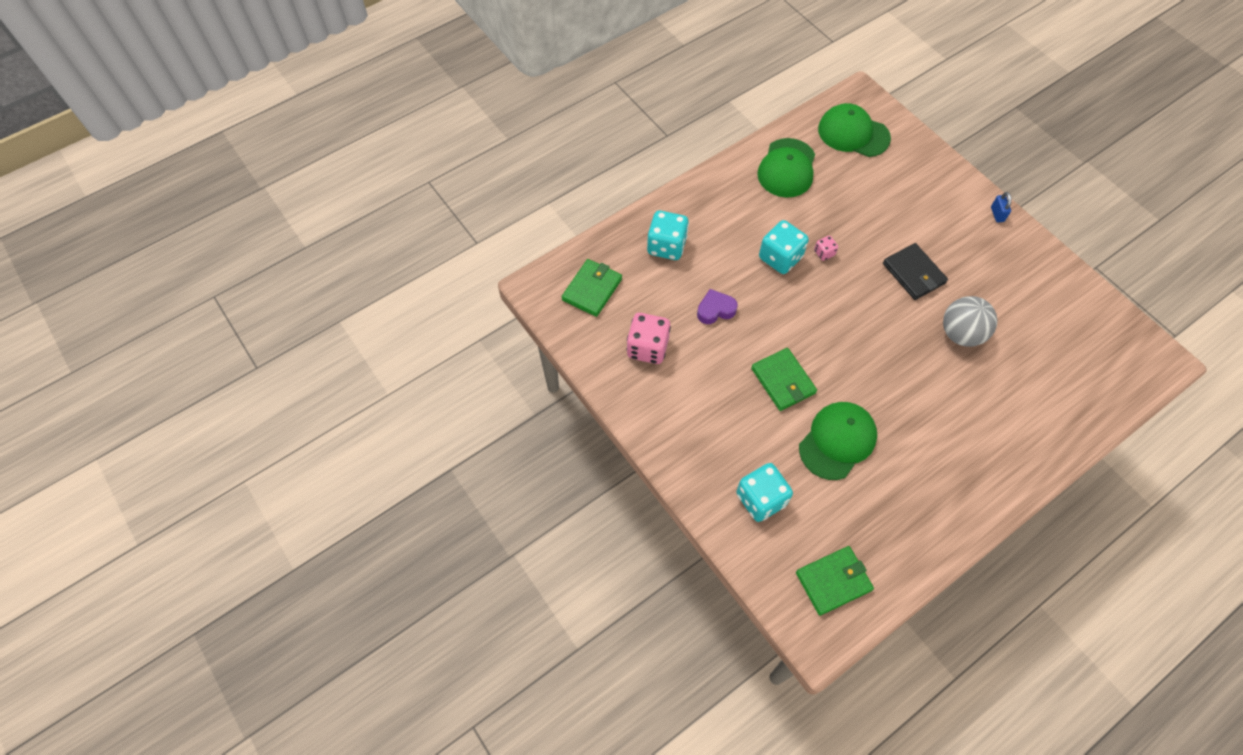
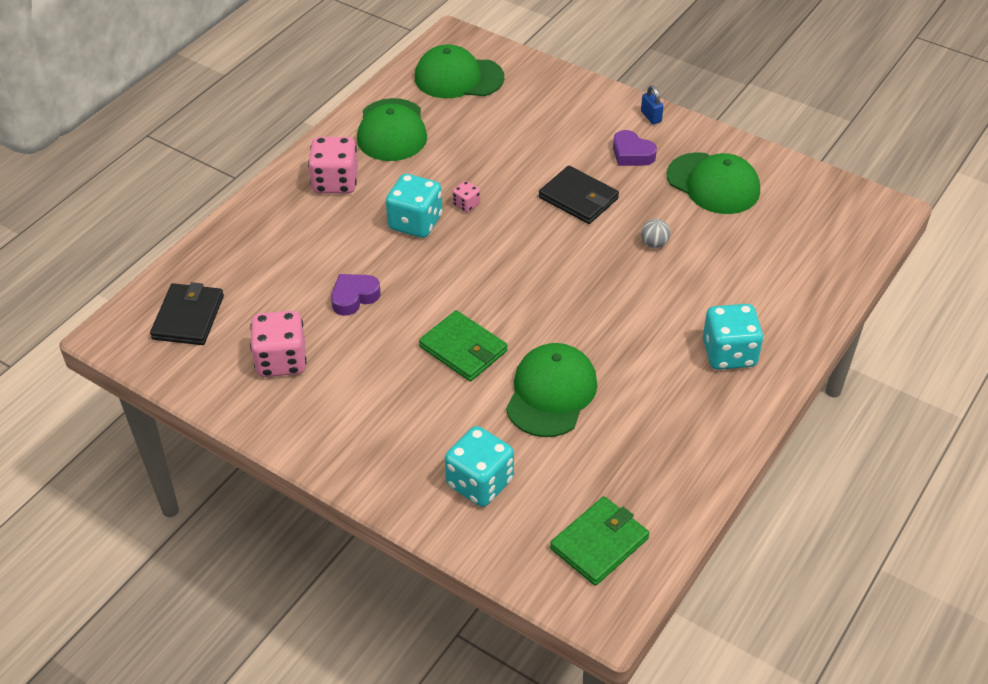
camera: 20 degrees left, 15 degrees down
green wallet [562,259,622,317] -> black wallet [150,282,224,345]
turquoise dice [647,211,689,260] -> turquoise dice moved to [703,304,764,370]
grey ball [943,296,997,347] -> grey ball [641,219,670,248], size x0.48
none -> pink dice [308,137,358,194]
none -> purple heart [613,130,657,166]
none -> green cap [666,152,760,214]

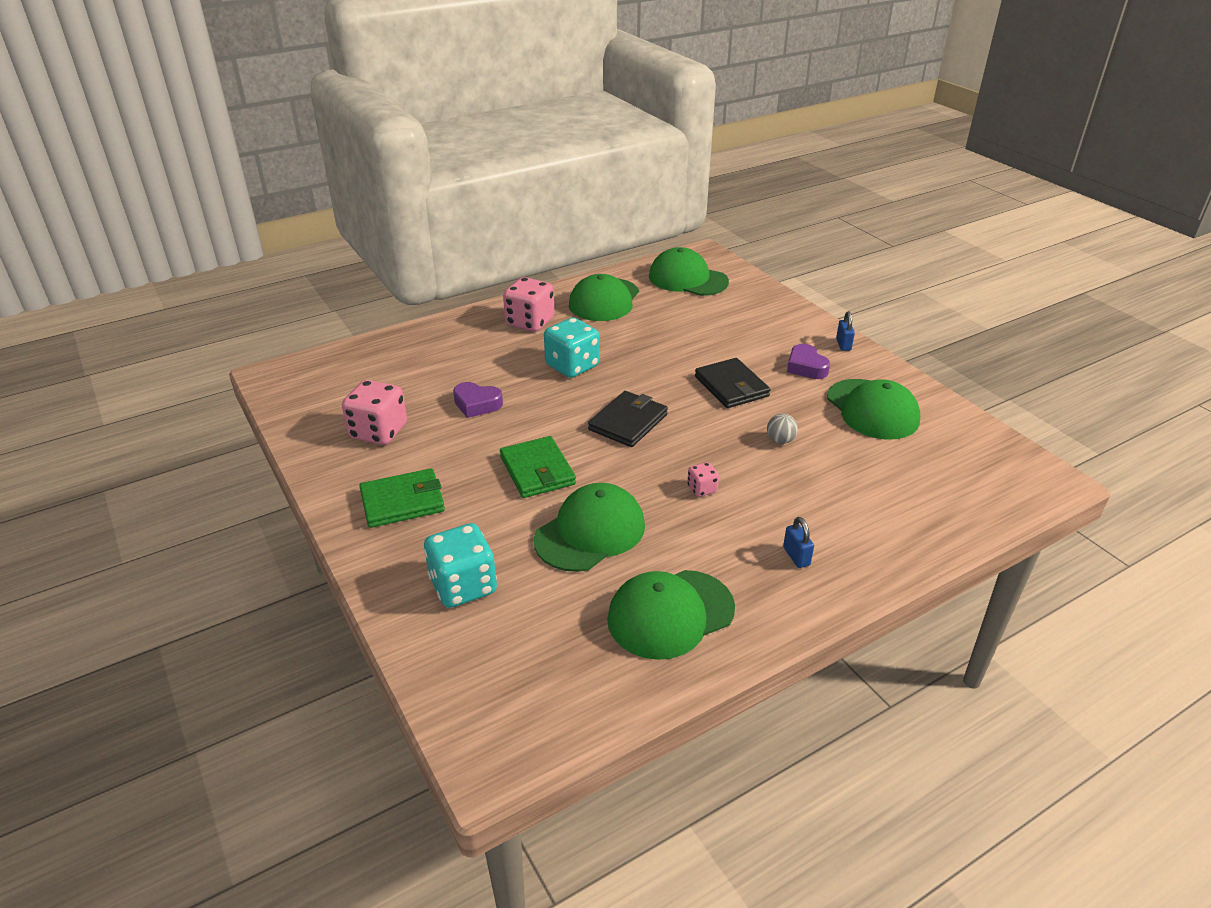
camera: 25 degrees right, 10 degrees down
black wallet [150,282,224,345] -> black wallet moved to [588,391,668,447]
purple heart [331,274,381,316] -> purple heart turned 150 degrees counterclockwise [453,382,503,418]
pink dice [452,181,480,212] -> pink dice moved to [687,462,719,497]
green wallet [550,496,649,586] -> green wallet moved to [359,468,445,528]
turquoise dice [703,304,764,370] -> blue padlock [783,517,814,568]
none -> green cap [607,570,735,660]

